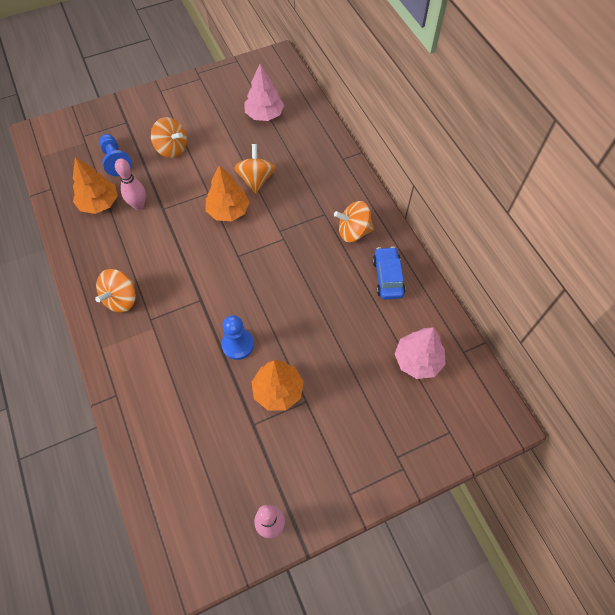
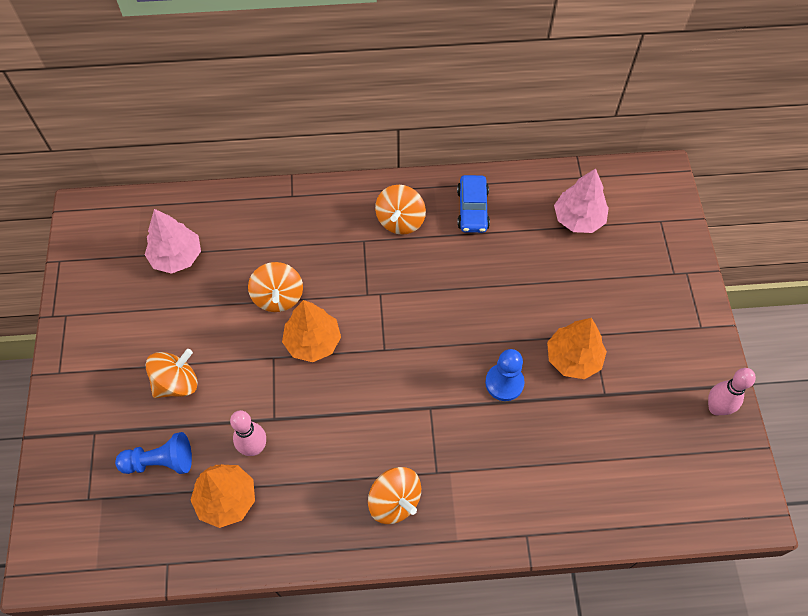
camera: 70 degrees left, 0 degrees up
orange spinning top [234,144,275,194] -> orange spinning top turned 120 degrees counterclockwise [248,262,303,312]
blue car [373,247,406,299] -> blue car turned 105 degrees counterclockwise [457,175,490,233]

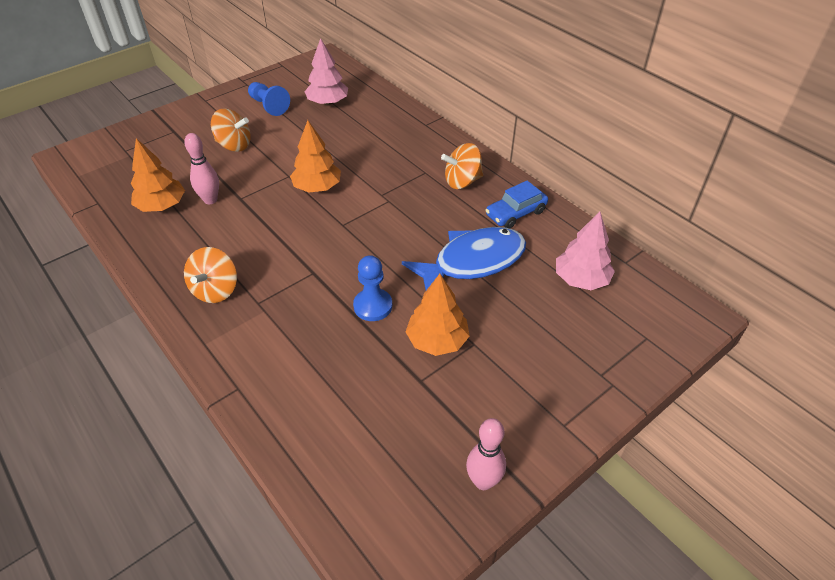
camera: 55 degrees right, 15 degrees down
blue pawn [115,432,192,474] -> blue pawn moved to [248,82,290,116]
orange spinning top [248,262,303,312] -> none
none -> blue fish [402,227,526,290]

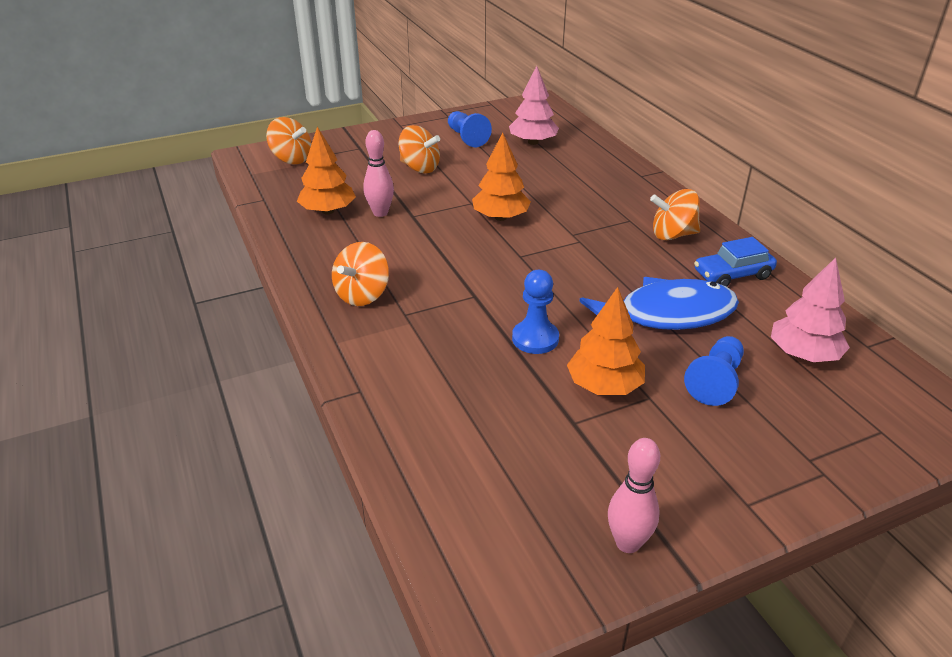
camera: 15 degrees right, 10 degrees down
none -> orange spinning top [266,117,311,164]
none -> blue pawn [684,336,744,406]

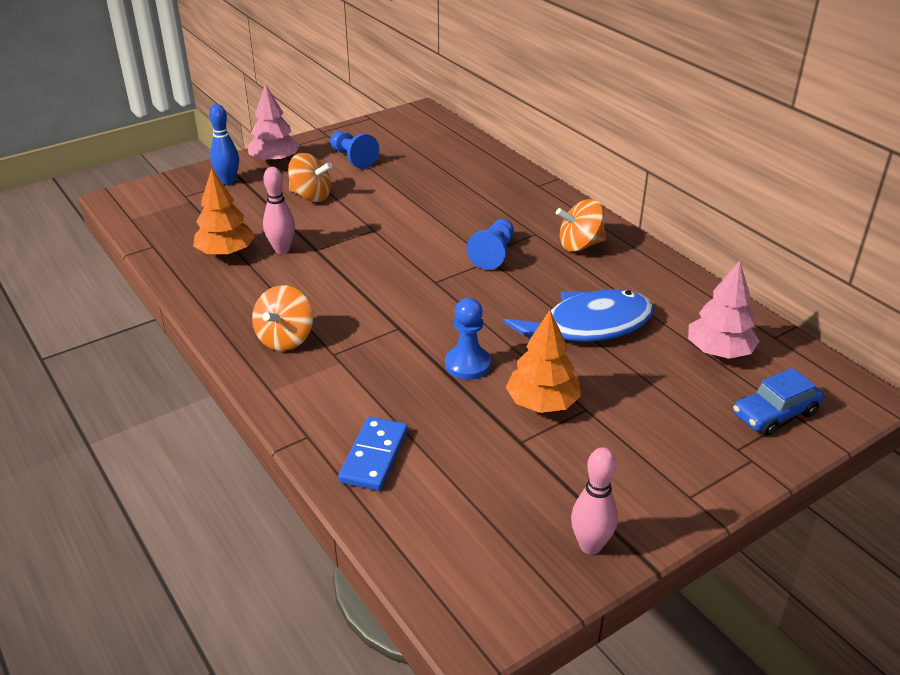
camera: 10 degrees left, 0 degrees up
orange spinning top [266,117,311,164] -> none
orange tree [472,132,531,221] -> none
pink tree [509,66,559,145] -> pink tree moved to [247,84,300,164]
blue pawn [684,336,744,406] -> blue pawn moved to [466,219,514,270]
blue car [694,237,777,287] -> blue car moved to [733,368,823,436]
none -> blue bowling pin [209,104,239,185]
none -> blue domino [338,417,408,491]

